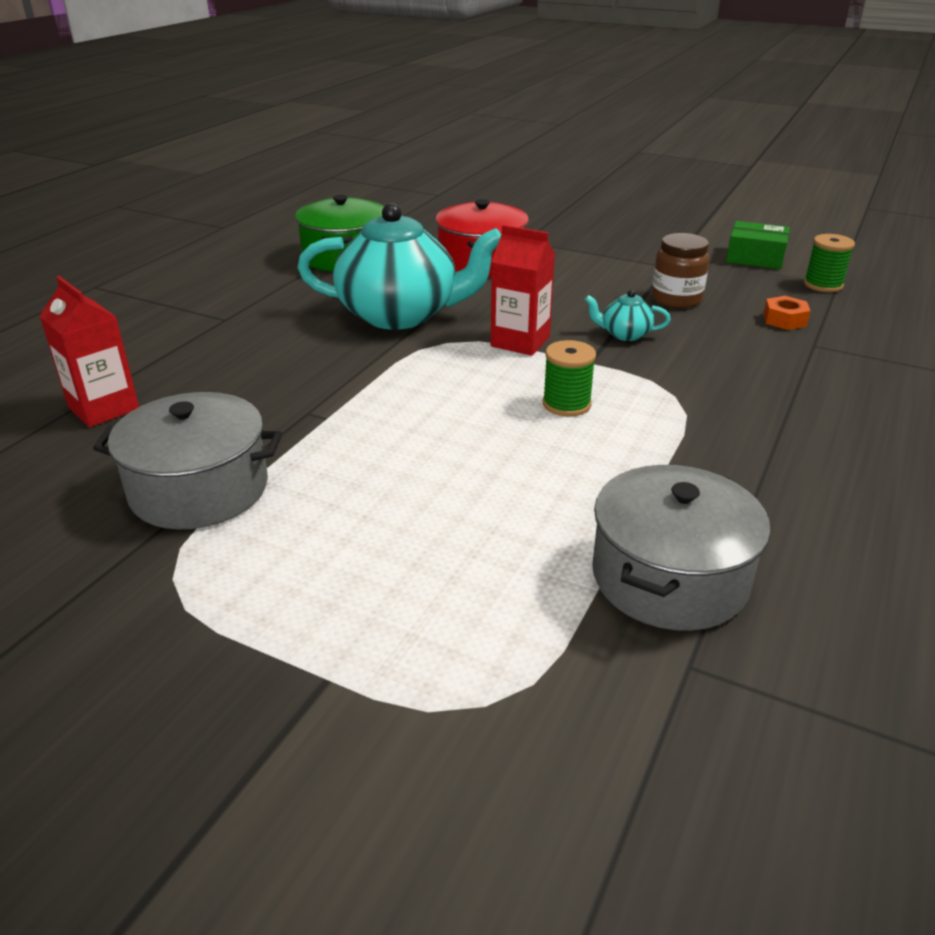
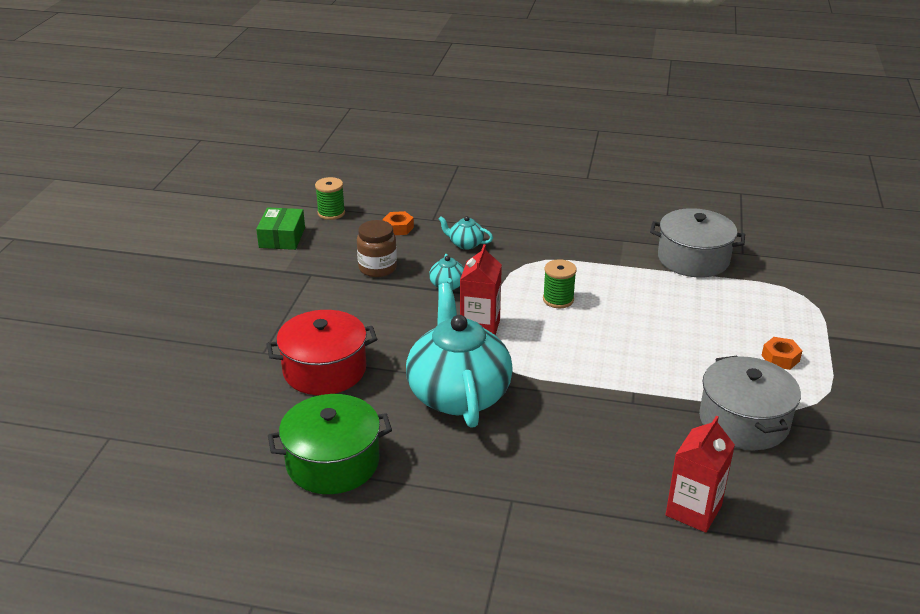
camera: 105 degrees left, 0 degrees up
none -> turquoise teapot [439,216,493,250]
none -> orange nut [761,337,802,370]

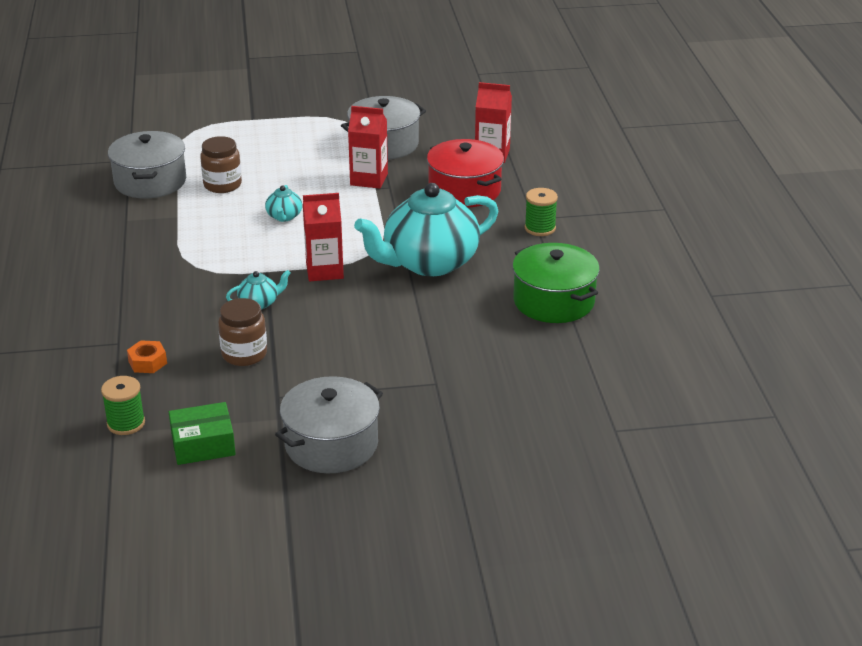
camera: 110 degrees left, 0 degrees up
red pot [266,310,377,395] -> red pot moved to [427,139,504,207]
turquoise teapot [439,216,493,250] -> turquoise teapot moved to [265,185,302,222]
green spool [543,259,577,308] -> green spool moved to [525,188,558,236]
orange nut [761,337,802,370] -> none
none -> brown jar [200,136,242,193]
none -> grey pot [275,376,383,473]
none -> red carton [348,106,388,189]

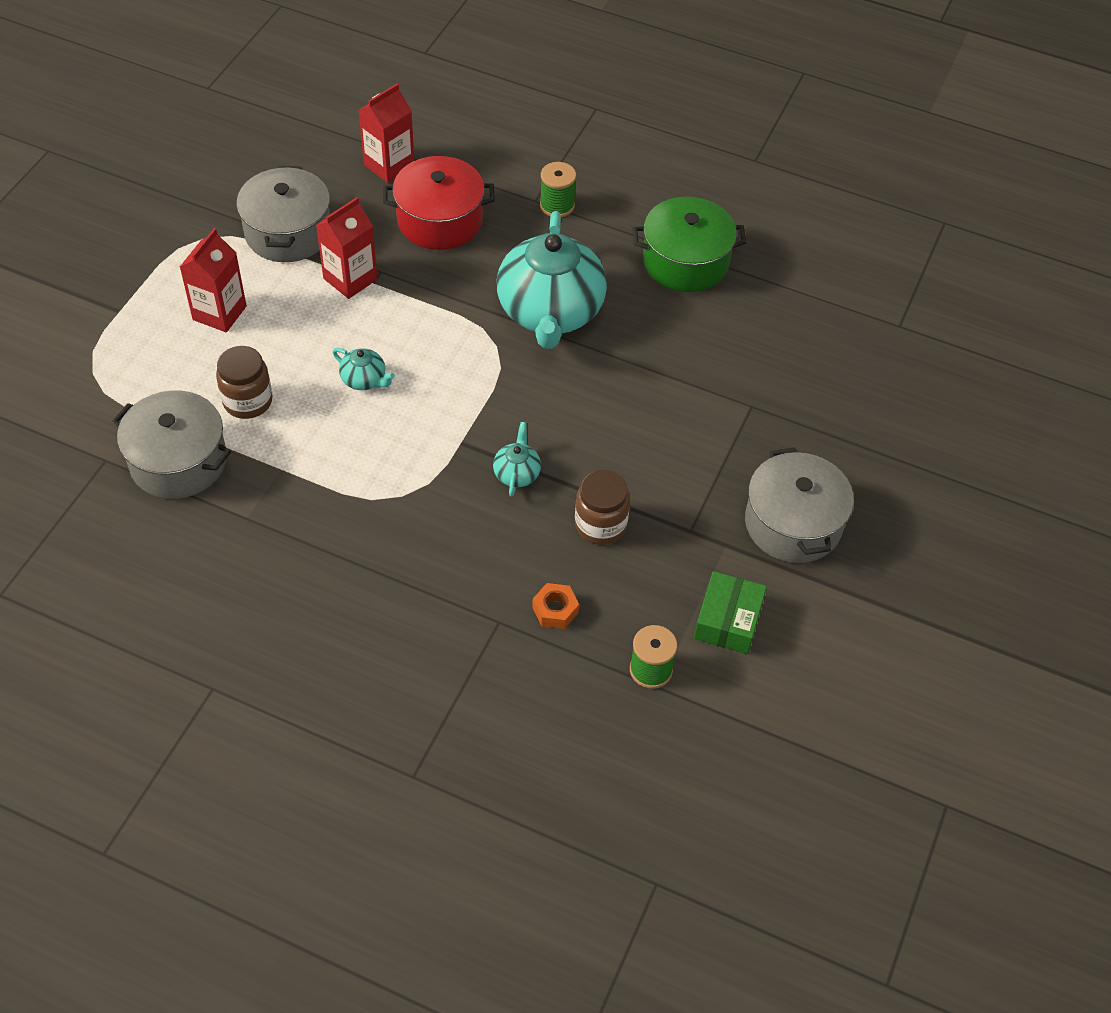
camera: 60 degrees left, 20 degrees up
red carton [303,193,344,281] -> red carton moved to [180,228,247,332]

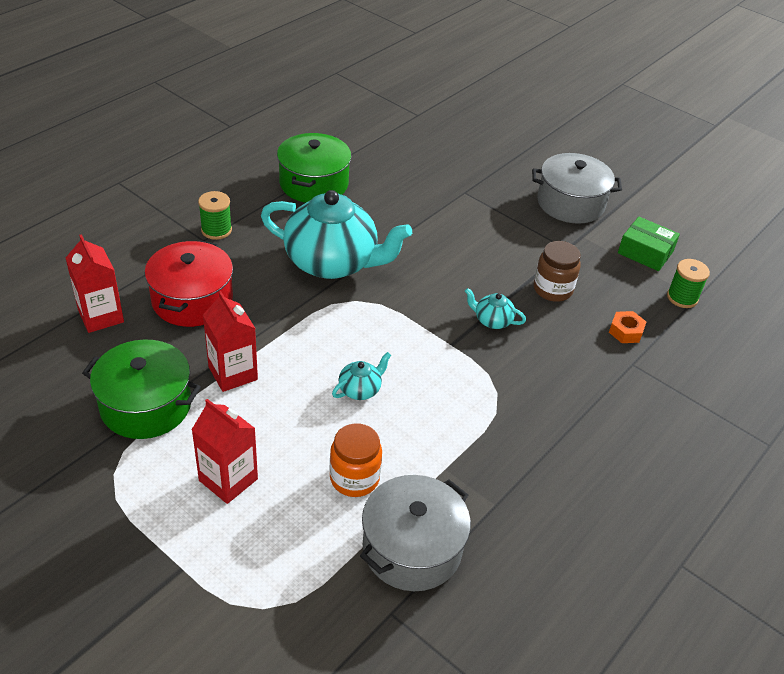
camera: 75 degrees left, 10 degrees down
brown jar [216,346,273,419] -> orange jar [330,423,382,497]
grey pot [236,166,330,262] -> green pot [82,339,201,439]

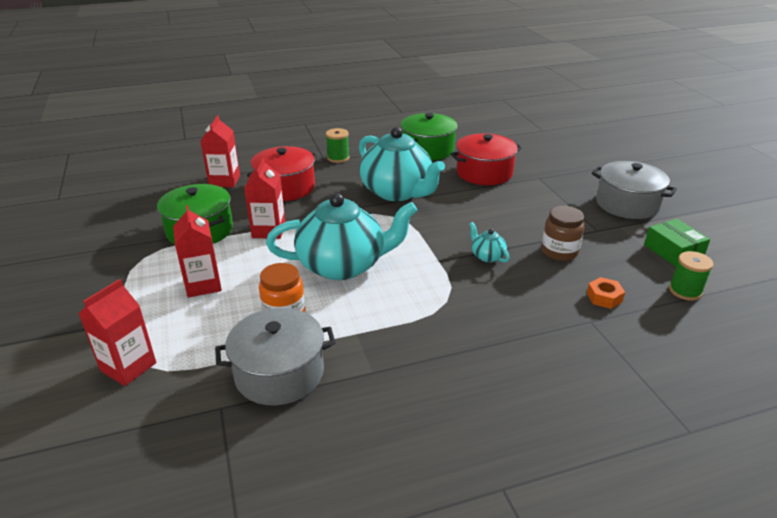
camera: 35 degrees right, 10 degrees down
turquoise teapot [332,352,391,400] -> turquoise teapot [266,193,418,280], size x2.46
none -> red carton [79,279,156,386]
none -> red pot [450,133,522,185]

